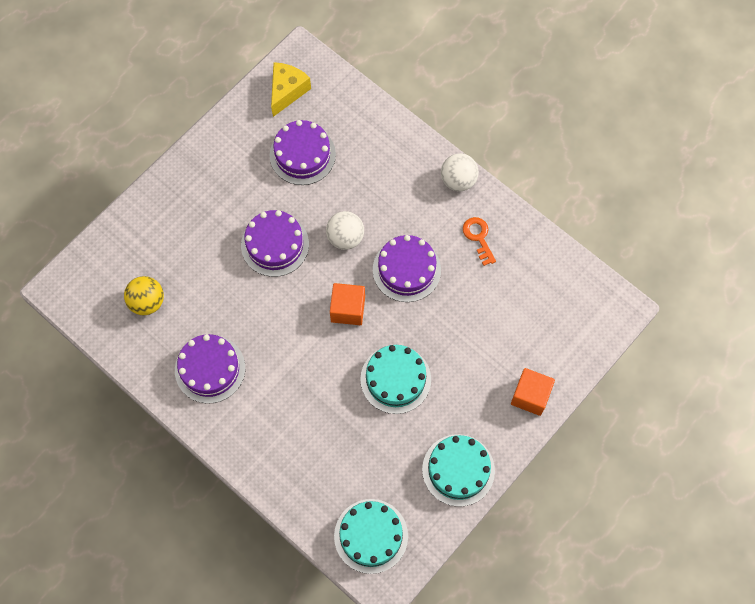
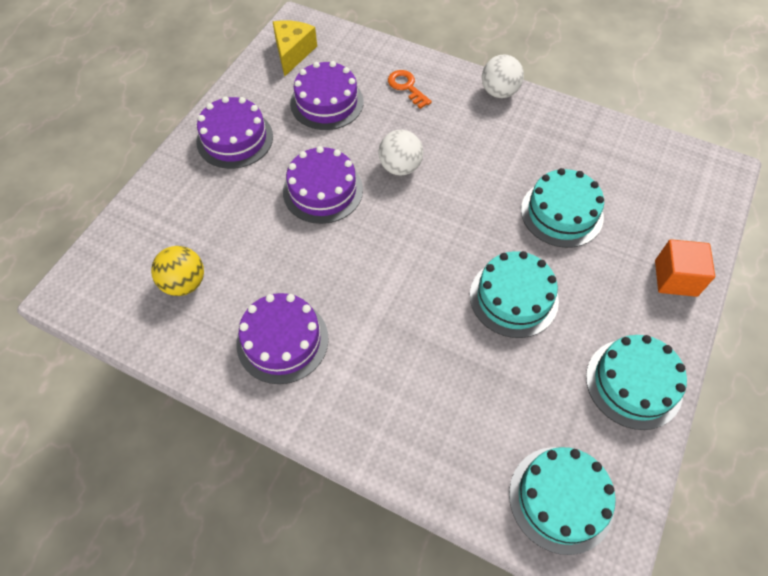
camera: 15 degrees left, 10 degrees down
orange cube [330,283,365,325] -> none
purple cake [373,235,441,302] -> purple cake moved to [196,96,273,169]
orange key [463,217,496,266] -> orange key moved to [388,70,432,109]
none -> turquoise cake [521,168,604,248]

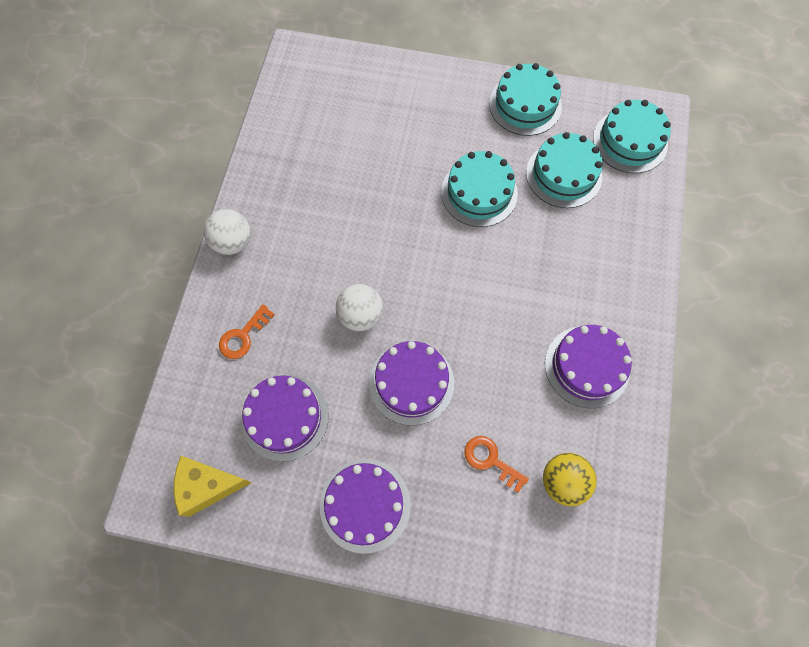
camera: 105 degrees left, 10 degrees up
turquoise cake [521,168,604,248] -> turquoise cake moved to [526,132,603,208]
orange cube [655,239,715,297] -> none
none -> orange key [465,436,529,493]

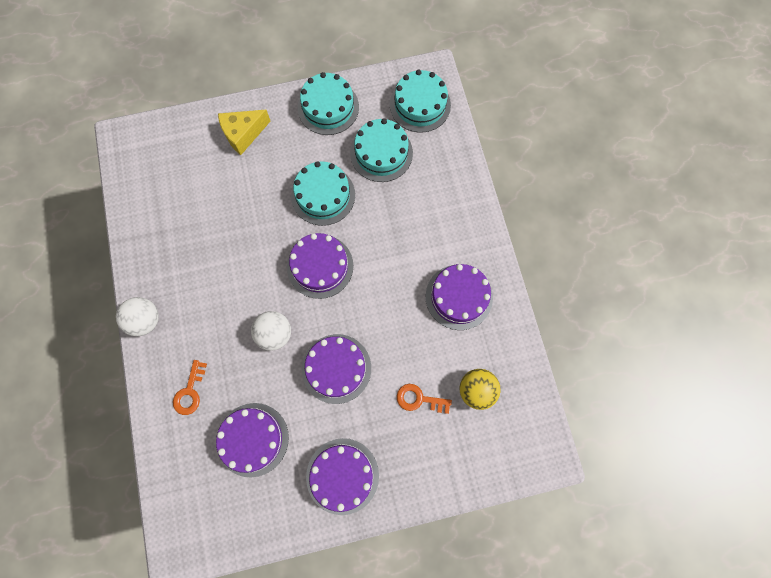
camera: 25 degrees left, 5 degrees up
yellow cheese [174,456,252,517] -> yellow cheese moved to [218,110,270,155]
none -> purple cake [287,233,354,299]

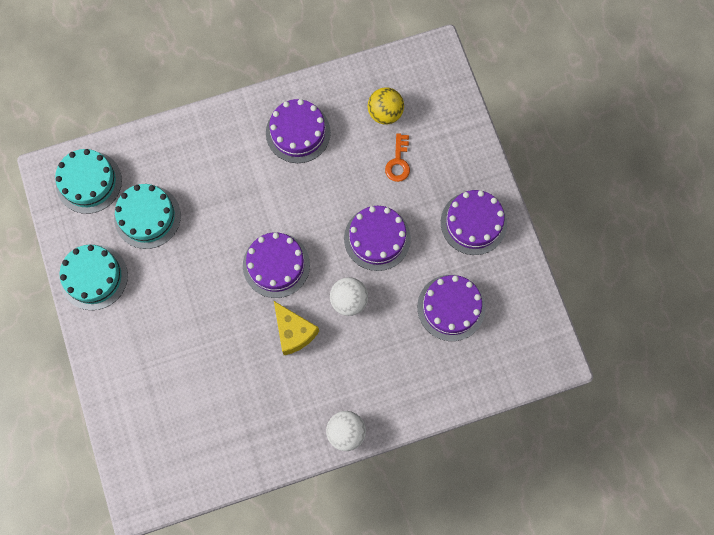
camera: 95 degrees left, 0 degrees up
orange key [173,360,207,415] -> none
yellow cheese [218,110,270,155] -> yellow cheese moved to [274,301,319,355]
turquoise cake [291,161,355,226] -> none

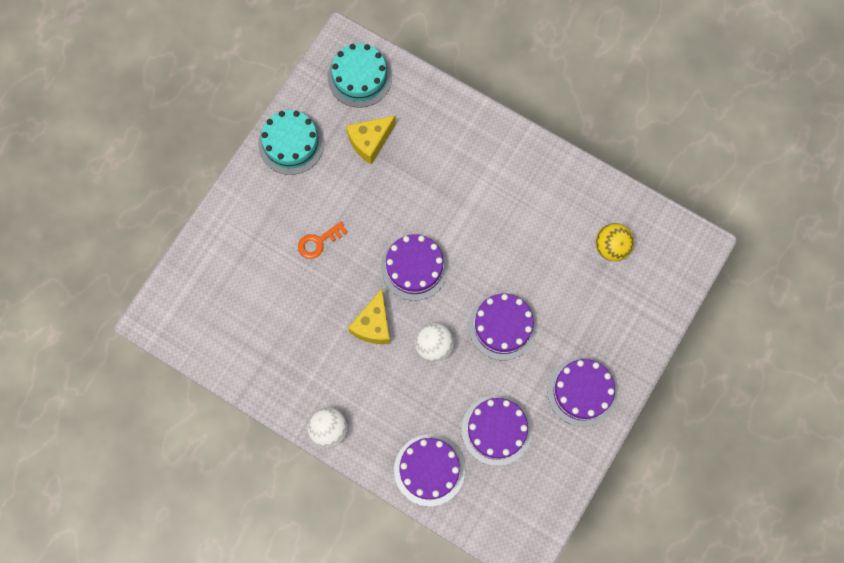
camera: 50 degrees right, 0 degrees up
turquoise cake [114,184,181,249] -> yellow cheese [346,116,396,165]
purple cake [266,99,331,163] -> purple cake moved to [394,435,465,506]
orange key [385,134,410,182] -> orange key moved to [298,222,348,259]

